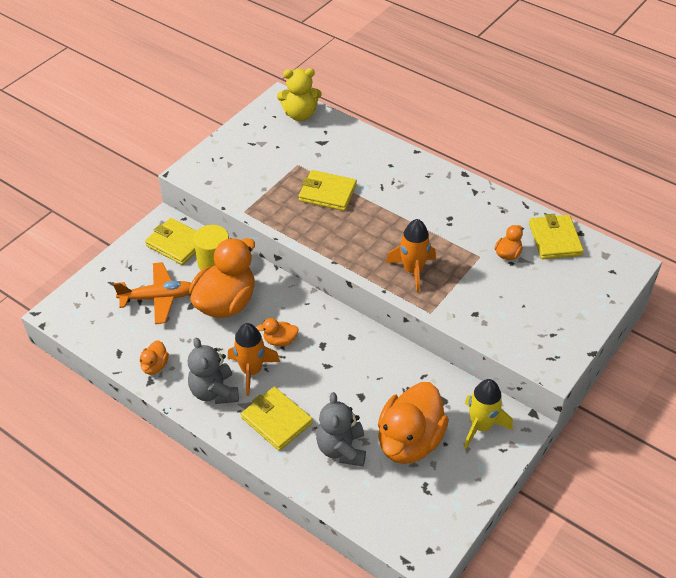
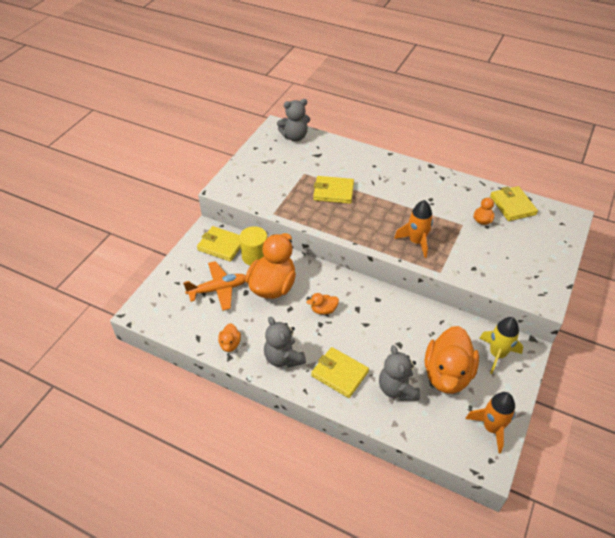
camera: 10 degrees left, 0 degrees up
orange rocket [228,323,280,396] -> orange rocket moved to [465,392,515,453]
yellow teddy bear [277,68,322,121] -> grey teddy bear [277,99,310,141]

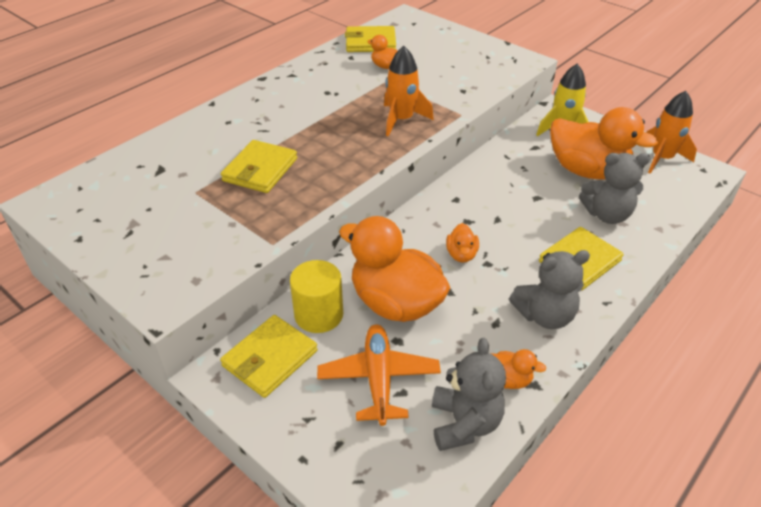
camera: 75 degrees left, 5 degrees down
grey teddy bear [277,99,310,141] -> grey teddy bear moved to [432,338,506,451]

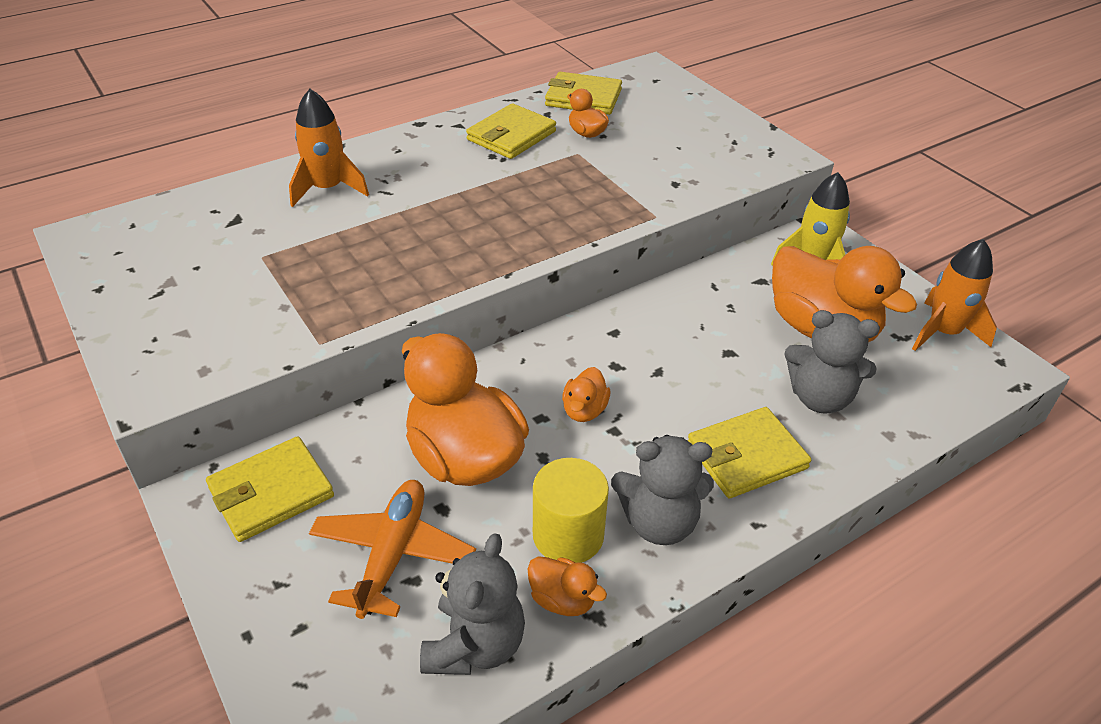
camera: 15 degrees right, 0 degrees up
yellow wallet [221,140,297,193] -> yellow wallet moved to [466,103,556,159]
yellow cylinder [290,260,343,333] -> yellow cylinder moved to [533,458,609,563]
orange rocket [384,46,434,136] -> orange rocket moved to [289,89,369,207]

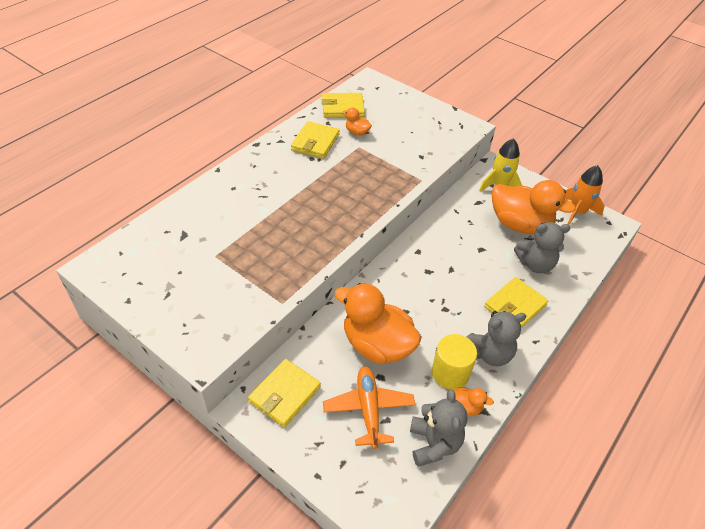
camera: 20 degrees left, 5 degrees up
orange rocket [289,89,369,207] -> none
orange duck [562,367,610,422] -> none

